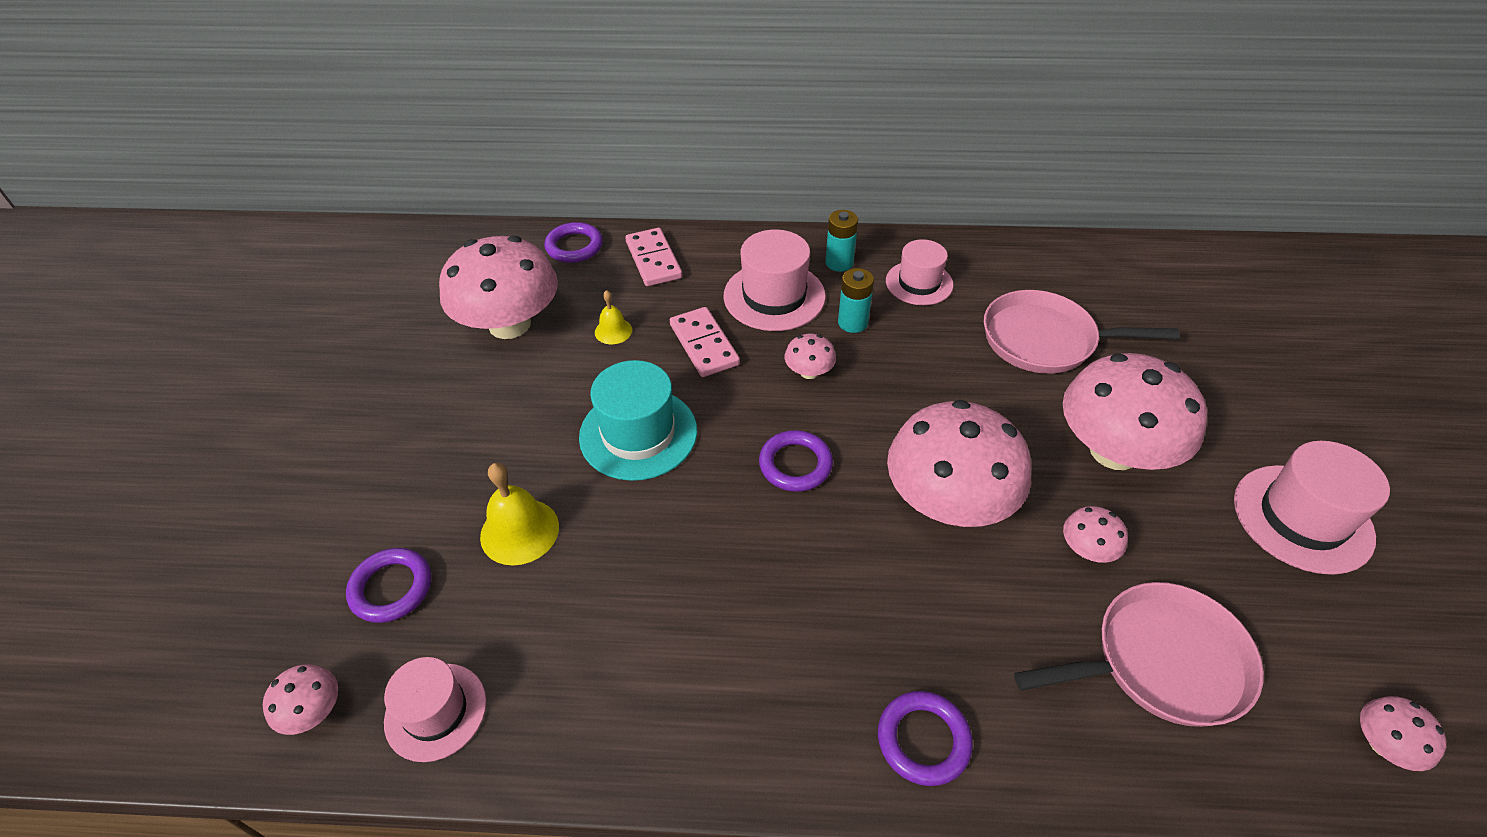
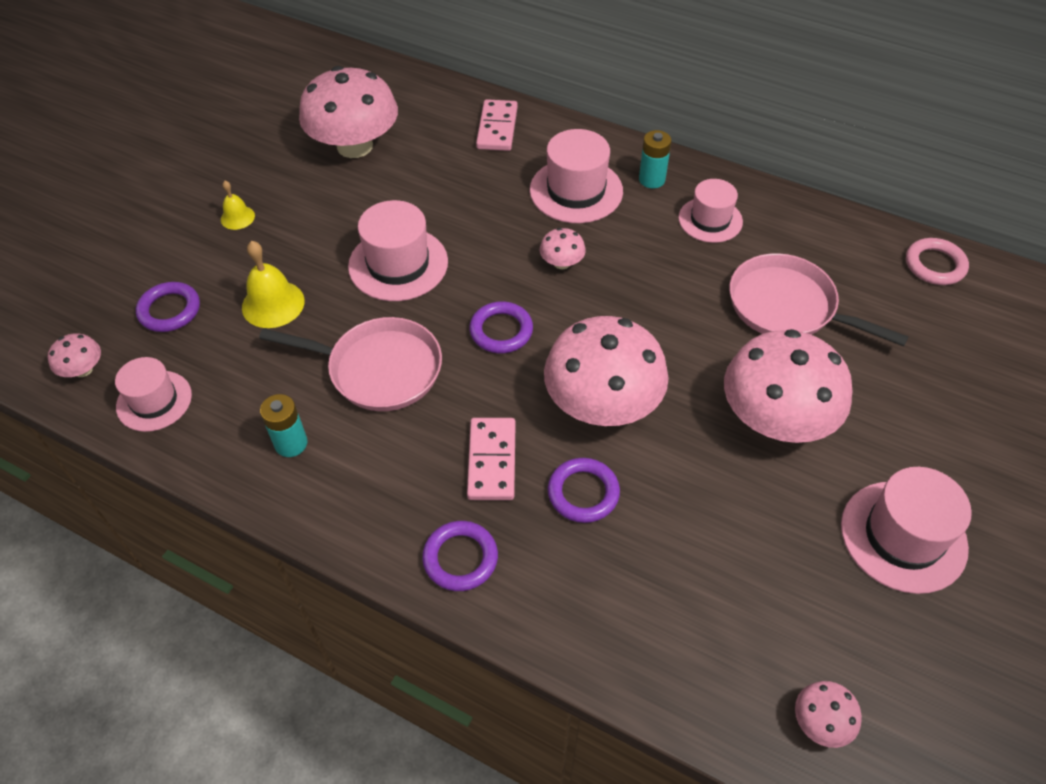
camera: 25 degrees right, 5 degrees up
purple ring [544,222,603,263] -> purple ring moved to [548,458,620,523]
turquoise hat [579,360,697,481] -> pink hat [348,200,448,301]
yellow bell [595,290,632,344] -> yellow bell moved to [221,181,255,230]
pink domino [670,307,740,377] -> pink domino moved to [467,418,515,500]
turquoise battery [838,268,874,333] -> turquoise battery moved to [260,394,308,457]
pink pan [1014,582,1264,727] -> pink pan moved to [259,317,442,411]
pink mushroom [1063,506,1128,563] -> none
none -> pink ring [906,238,969,285]

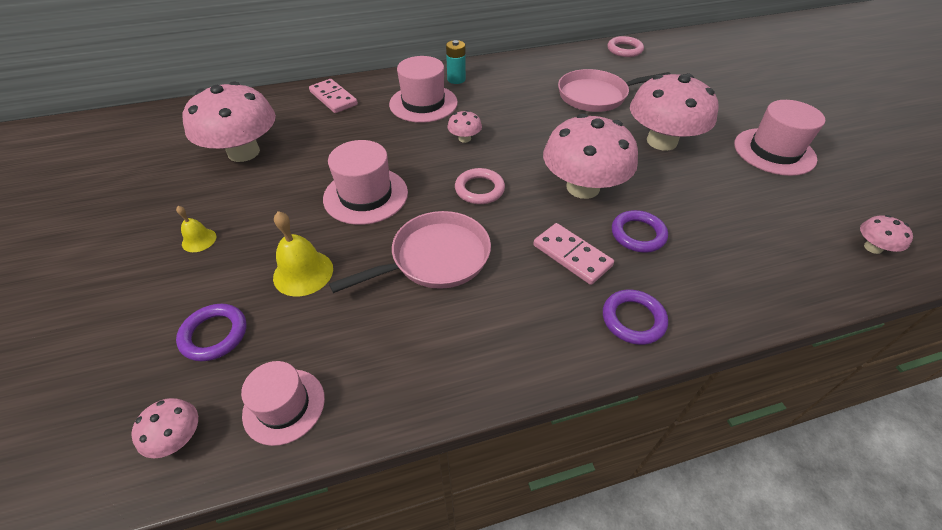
camera: 45 degrees left, 5 degrees down
turquoise battery [260,394,308,457] -> none
purple ring [469,301,533,353] -> pink ring [455,168,505,204]
pink hat [678,179,743,243] -> none

